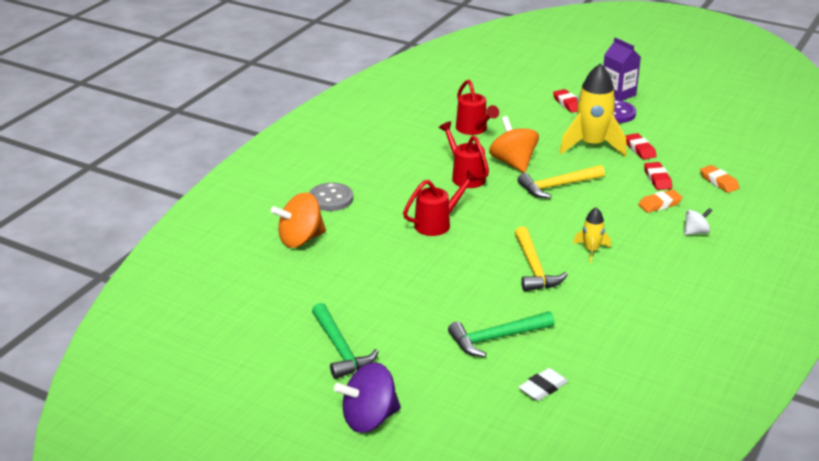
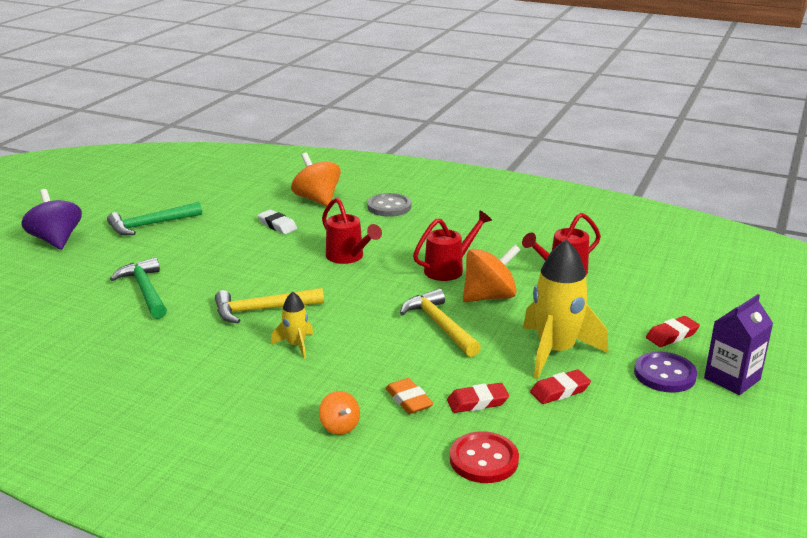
camera: 85 degrees right, 5 degrees down
white eraser [519,368,568,401] -> white eraser moved to [258,210,298,234]
white spinning top [684,208,712,235] -> orange spinning top [319,391,360,435]
orange eraser [700,165,740,193] -> red button [450,431,519,483]

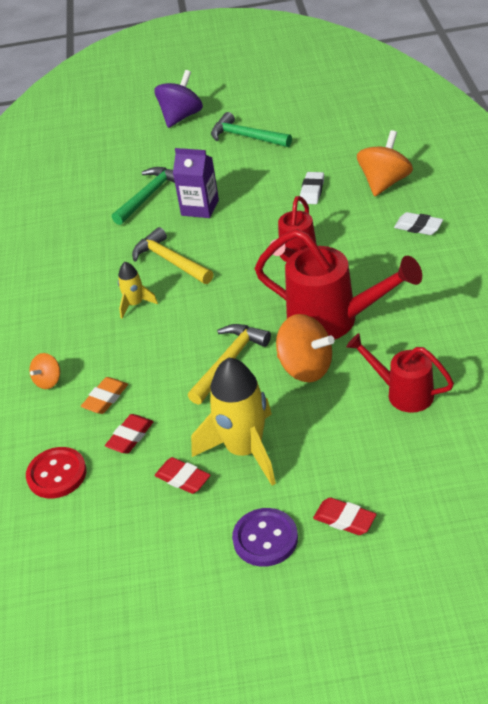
camera: 65 degrees right, 15 degrees up
grey button [367,193,411,217] -> white eraser [394,212,443,235]
red watering can [413,211,492,281] -> red watering can [254,229,422,340], size x1.66
red eraser [447,383,509,413] -> red eraser turned 75 degrees clockwise [105,414,153,454]
purple carton [704,294,773,395] -> purple carton moved to [173,148,219,218]

